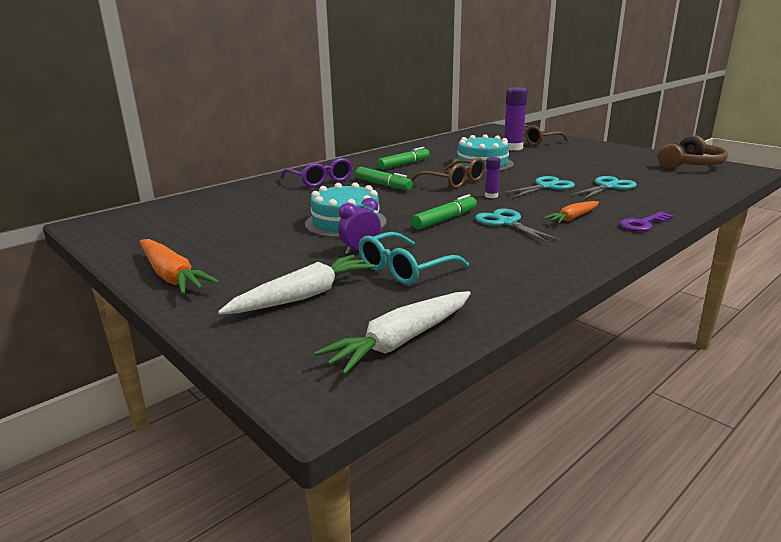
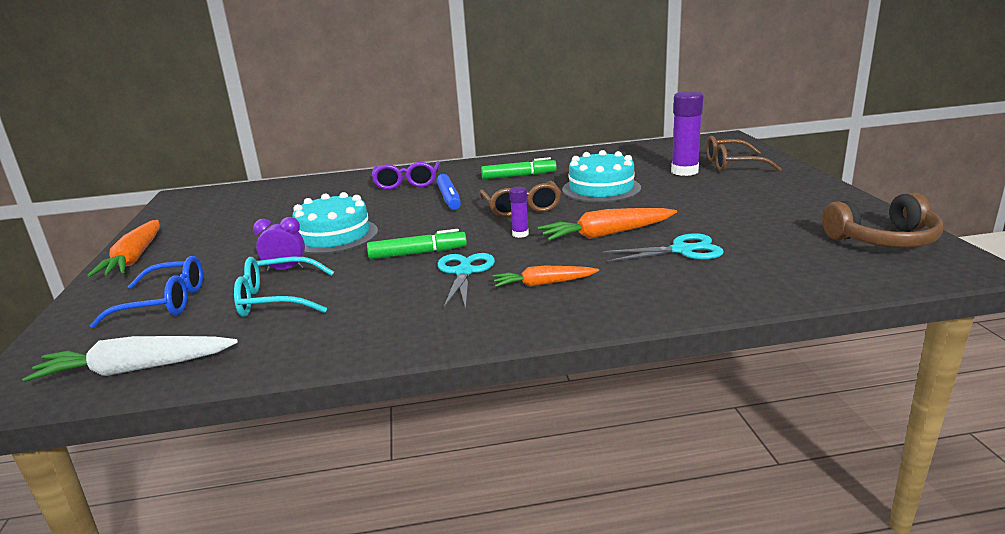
camera: 35 degrees right, 0 degrees up
white carrot [218,255,375,314] -> blue glasses [90,256,203,328]
green marker [355,167,413,190] -> blue marker [437,174,461,210]
turquoise scissors [502,176,575,198] -> orange carrot [538,208,677,241]
purple key [620,212,674,231] -> none

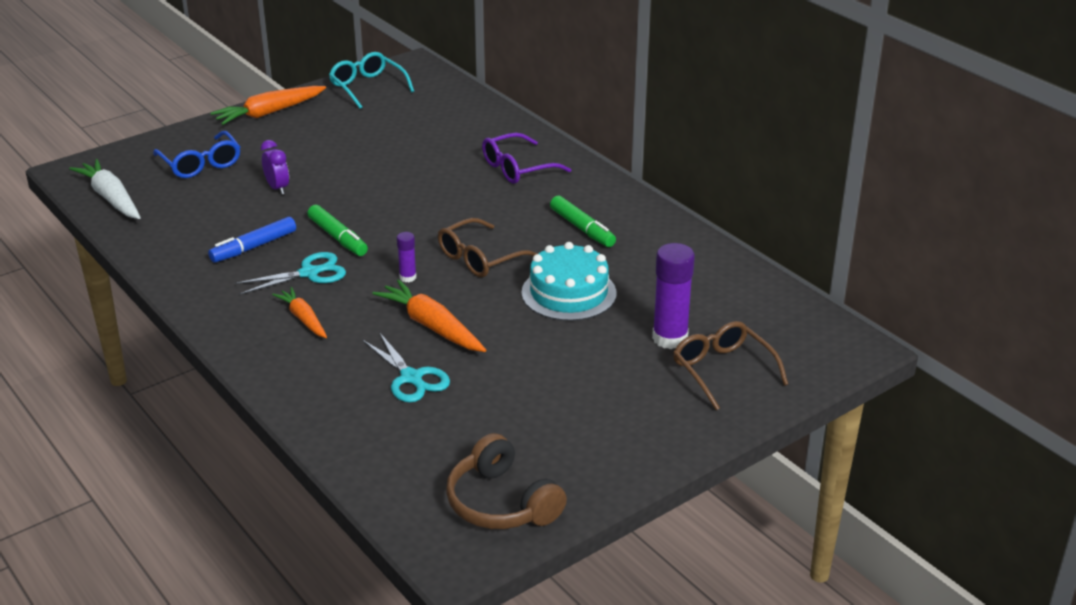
camera: 60 degrees right, 10 degrees up
turquoise glasses [234,257,334,317] -> turquoise glasses moved to [329,52,414,109]
turquoise cake [292,192,378,254] -> none
blue marker [437,174,461,210] -> blue marker moved to [208,217,296,263]

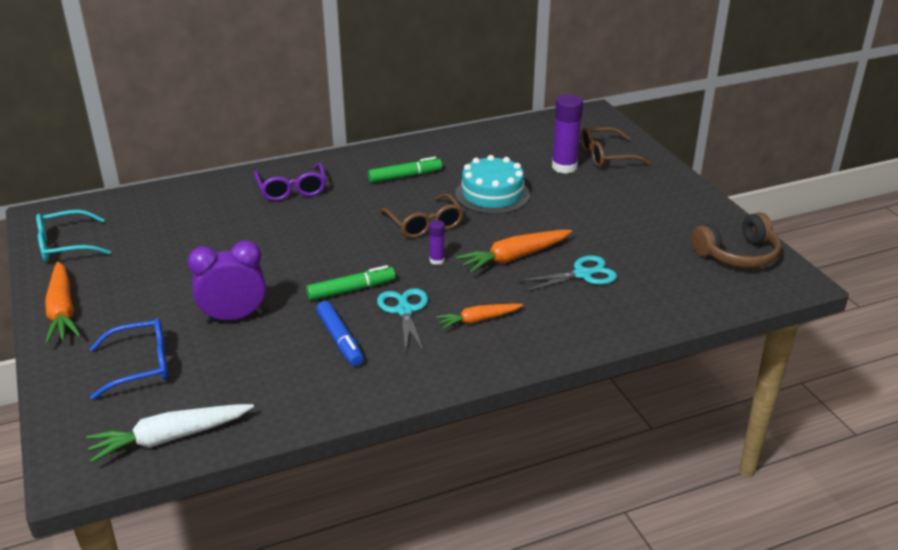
camera: 75 degrees left, 0 degrees up
purple clock [261,140,289,195] -> purple clock [188,240,266,323], size x1.68

